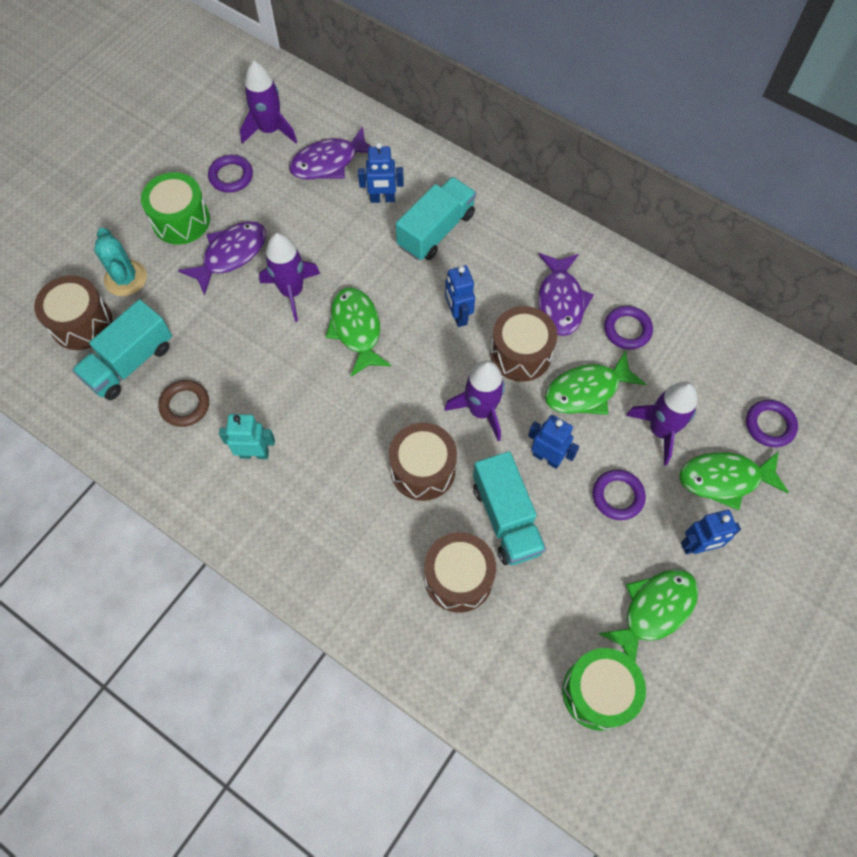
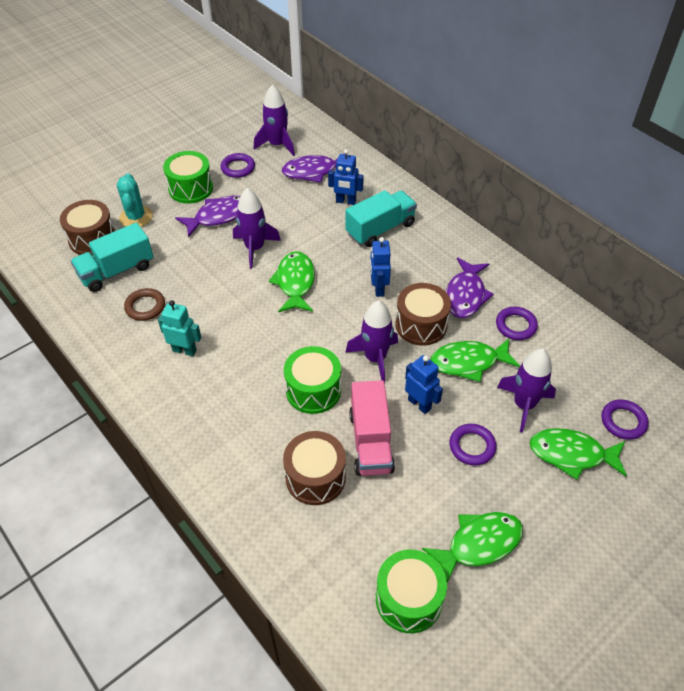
camera: 15 degrees right, 15 degrees down
brown drum [389,423,457,501] -> green drum [284,346,341,414]
turquoise truck [473,451,546,565] -> pink truck [349,380,395,476]
blue robot [681,510,741,554] -> none

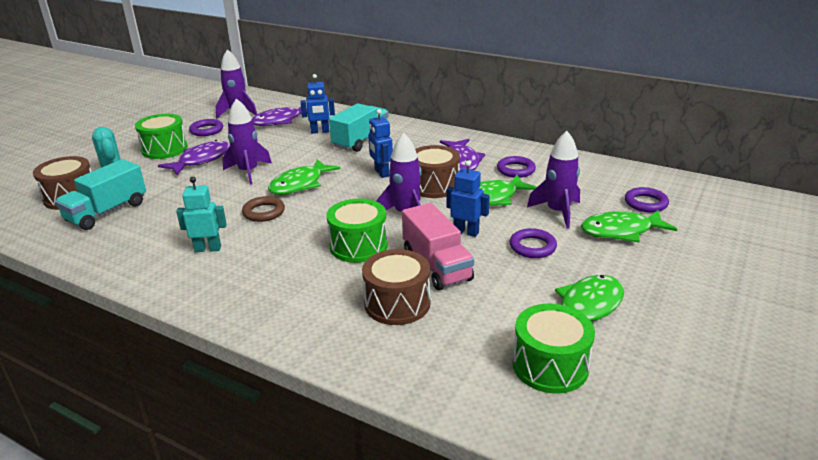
camera: 20 degrees left, 20 degrees down
brown ring [124,288,165,321] -> brown ring moved to [242,196,285,222]
green fish [269,251,315,313] -> green fish turned 120 degrees counterclockwise [268,159,340,195]

